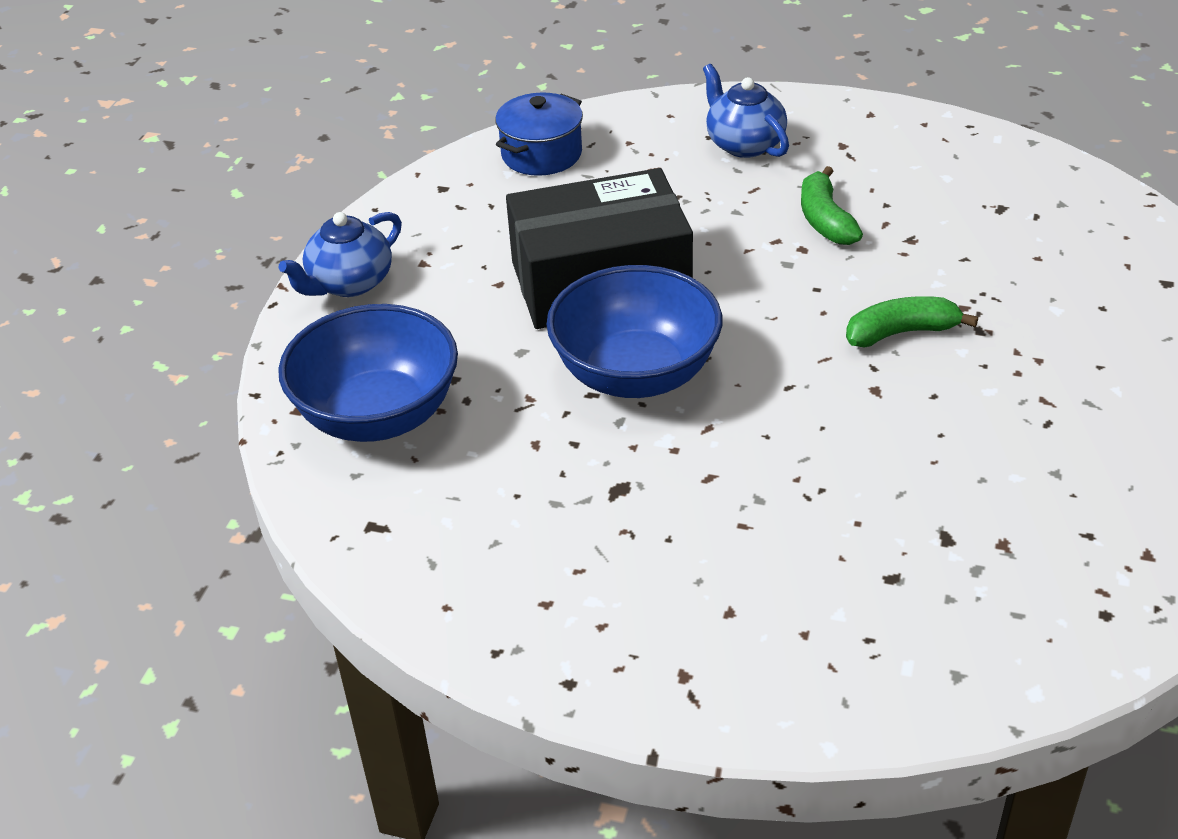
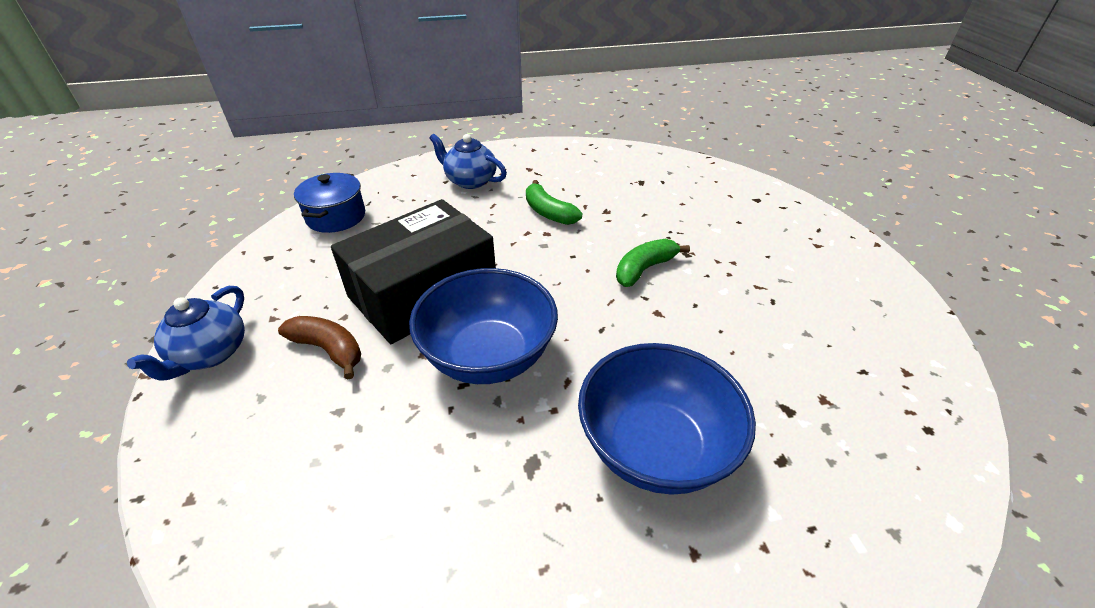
camera: 30 degrees left, 0 degrees up
blue bowl [278,304,458,442] -> blue bowl moved to [578,343,756,495]
none -> brown banana [278,316,361,380]

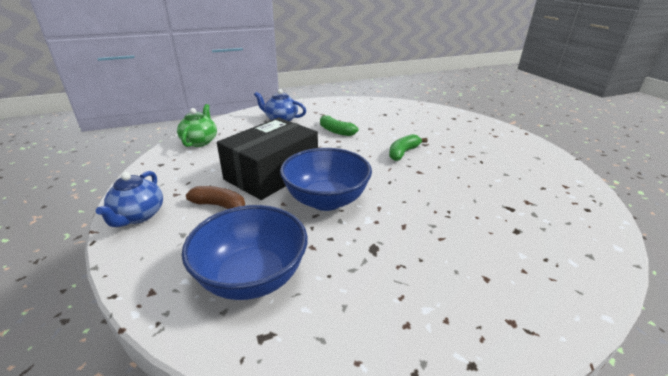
camera: 10 degrees left, 10 degrees down
blue pot [294,173,365,233] -> green teapot [177,104,217,147]
blue bowl [578,343,756,495] -> blue bowl moved to [182,205,308,300]

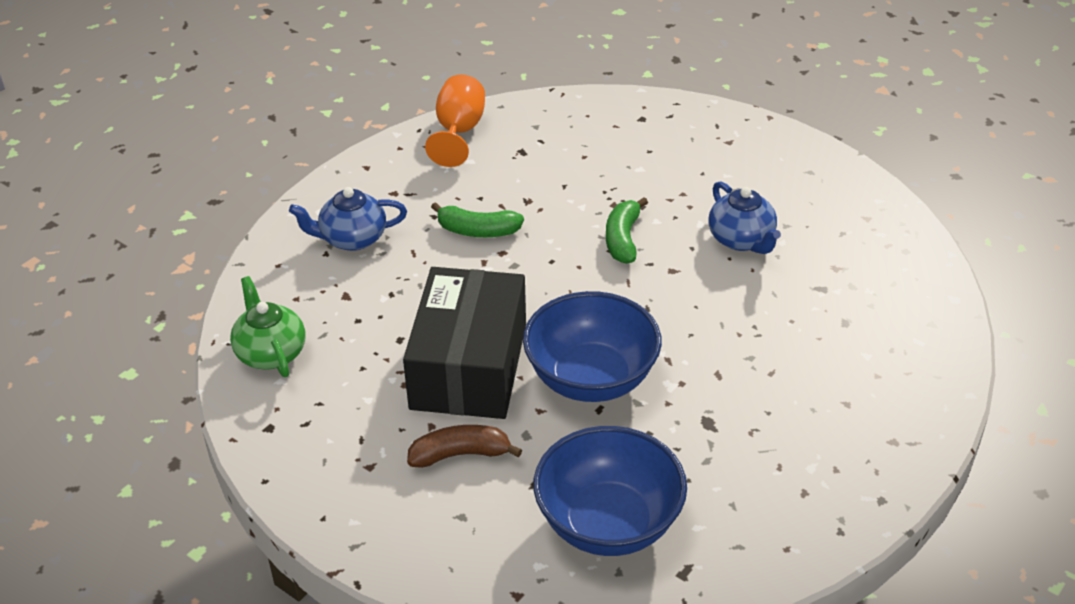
camera: 30 degrees left, 10 degrees up
blue teapot [96,171,163,227] -> blue teapot moved to [708,181,781,254]
none -> orange goblet [425,74,485,167]

